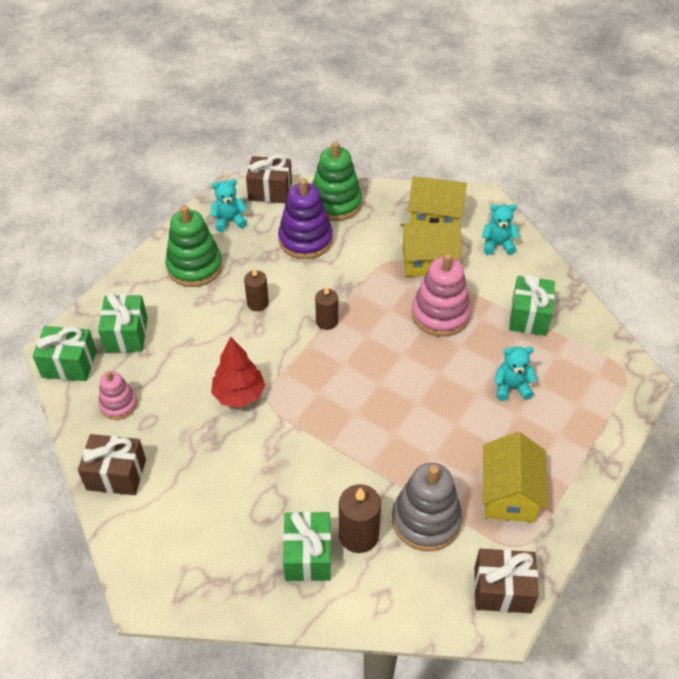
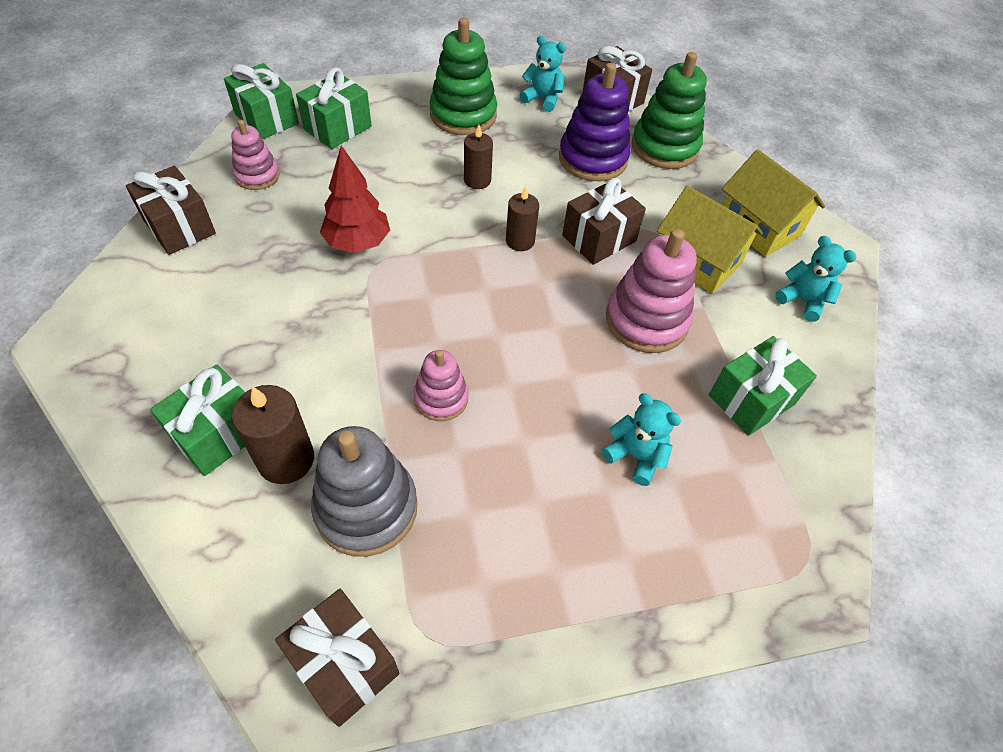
camera: 40 degrees right, 5 degrees up
yellow house [483,432,548,522] -> none
none -> pink stacking toy [414,350,469,421]
none -> brown gift [562,178,646,265]

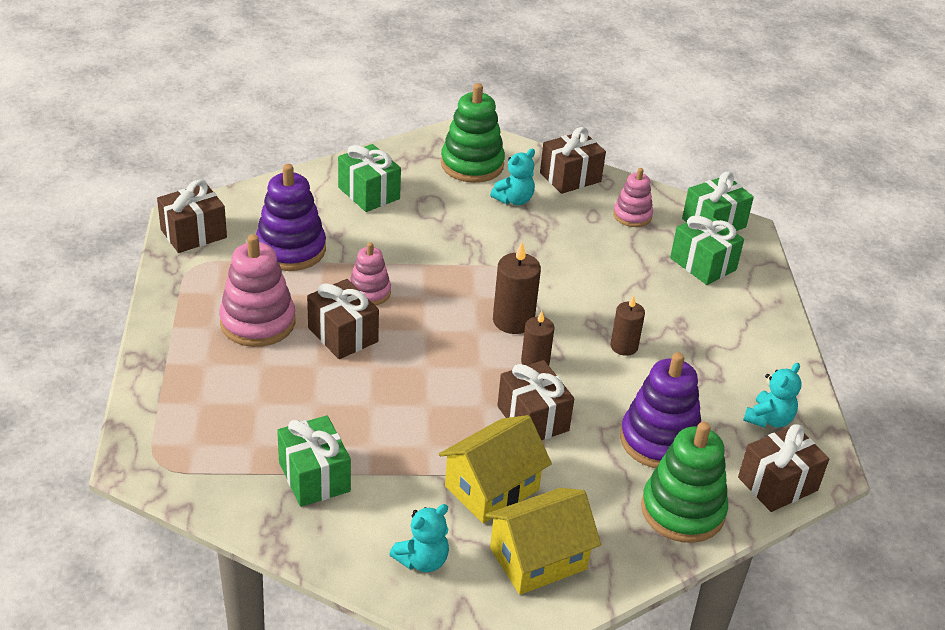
camera: 100 degrees right, 15 degrees down
brown candle [231,385,314,484] -> brown candle moved to [493,242,541,334]
grey stacking toy [311,426,418,557] -> purple stacking toy [256,164,326,271]
red tree [320,145,390,253] -> none
green stacking toy [430,18,497,135] -> green stacking toy moved to [441,83,505,183]
turquoise teddy bear [602,393,681,486] -> turquoise teddy bear moved to [490,149,535,205]
pink stacking toy [606,229,697,353] -> pink stacking toy moved to [219,234,295,347]
none -> brown gift [307,279,379,359]

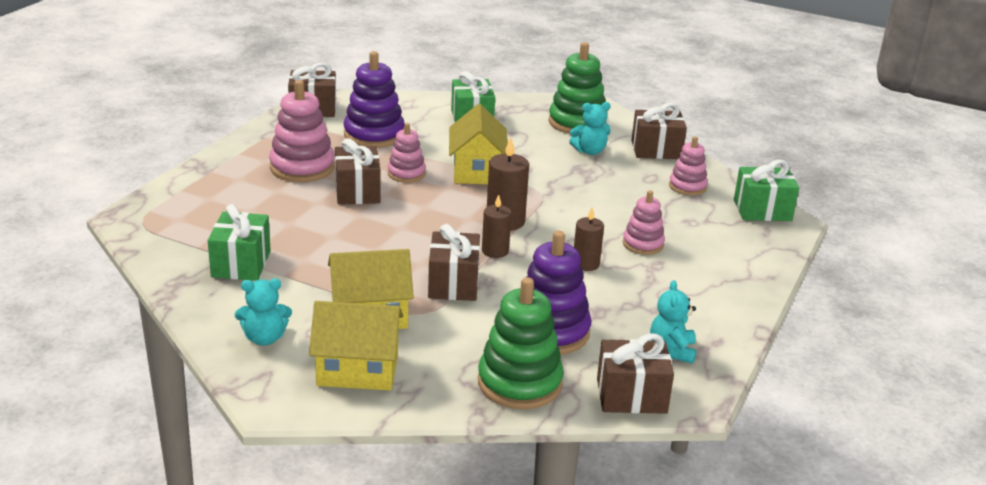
camera: 30 degrees right, 10 degrees down
green gift [670,213,744,285] -> none
turquoise teddy bear [743,363,801,428] -> turquoise teddy bear turned 120 degrees clockwise [650,280,697,364]
none -> yellow house [449,104,508,184]
none -> pink stacking toy [623,190,665,255]

